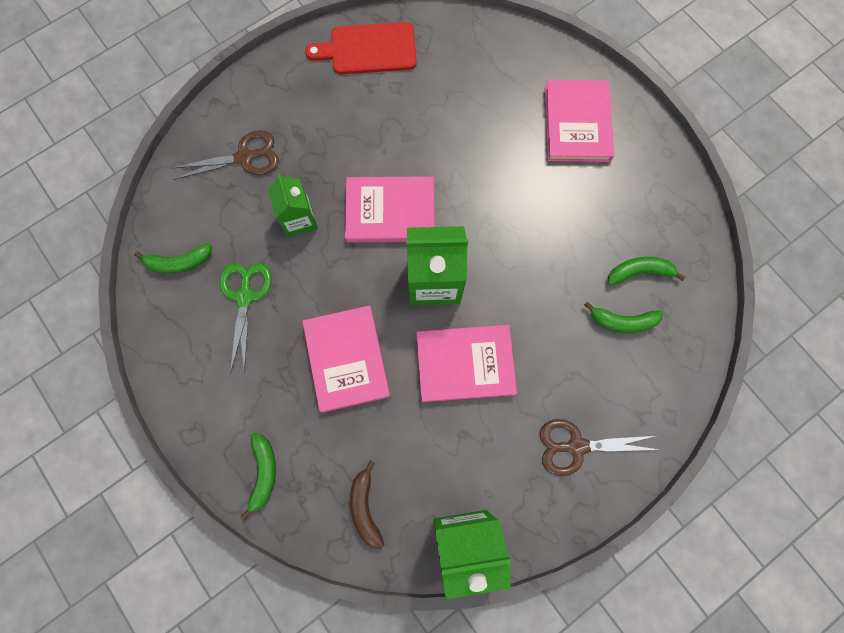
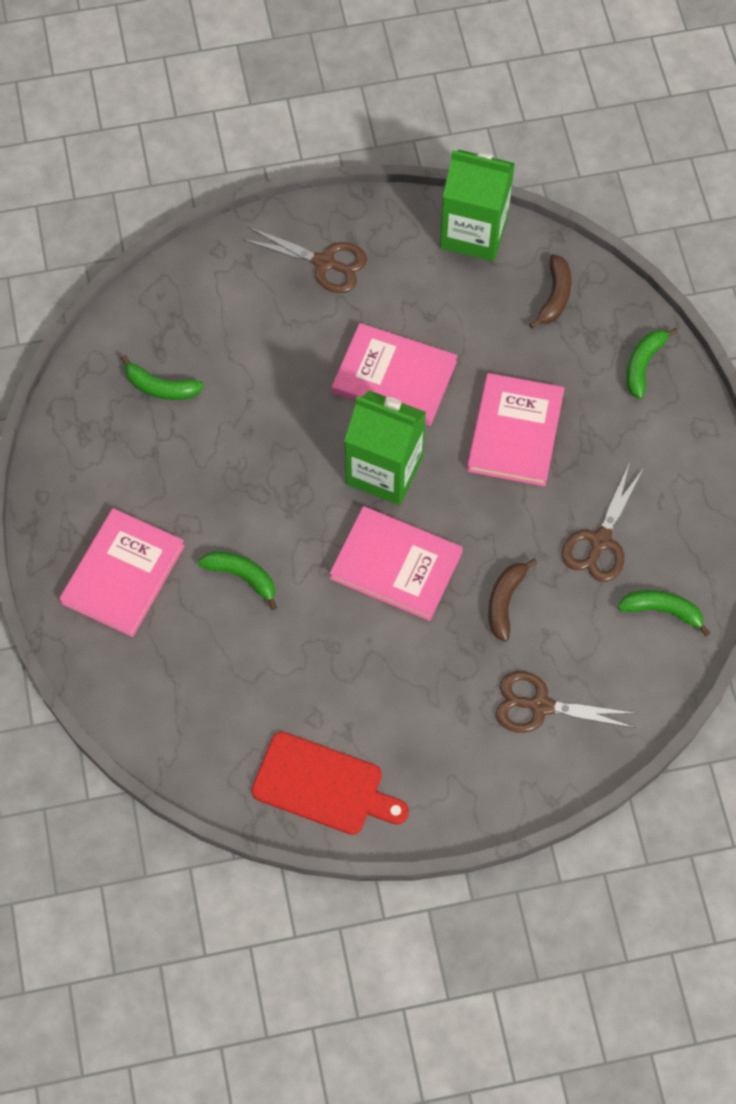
camera: 155 degrees left, 10 degrees down
green scissors [220,263,272,373] -> brown scissors [562,465,644,582]
green carton [268,174,318,237] -> brown banana [488,558,537,642]
green banana [584,301,663,333] -> green banana moved to [198,551,277,610]

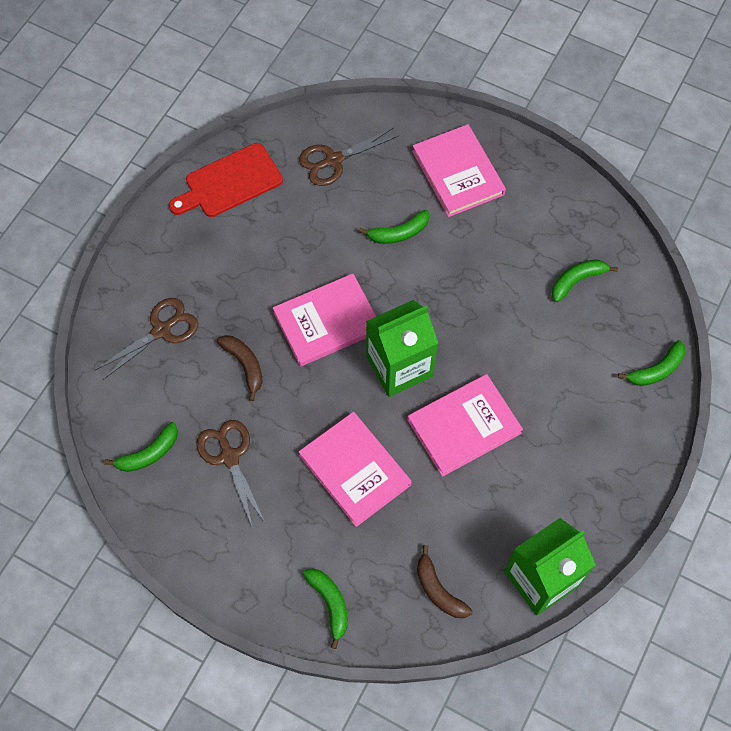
camera: 130 degrees right, 0 degrees up
brown scissors [243,227,367,293] -> brown scissors moved to [299,128,398,186]
none -> green banana [618,340,685,386]

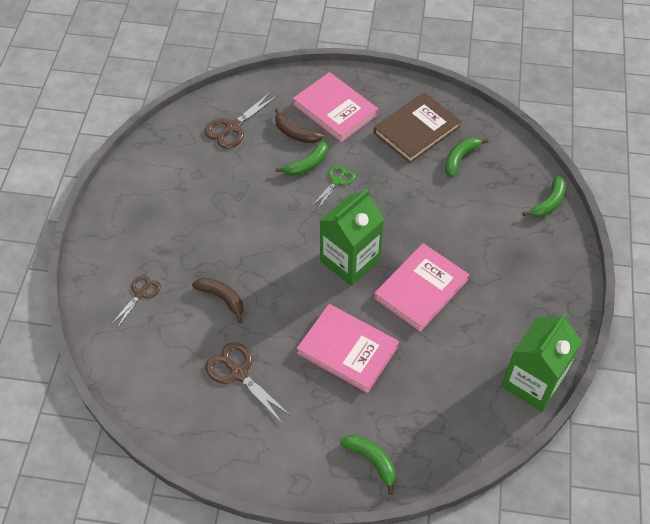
camera: 20 degrees left, 10 degrees down
brown scissors [95,298,198,380] -> brown scissors [111,275,161,328], size x0.65
green banana [104,422,178,472] -> none
red cutting board [169,143,283,217] -> none
pink book [273,273,376,367] -> none
brown banana [417,545,473,618] -> brown banana moved to [275,108,324,143]
none -> green scissors [312,165,355,210]
none -> brown book [374,92,461,163]

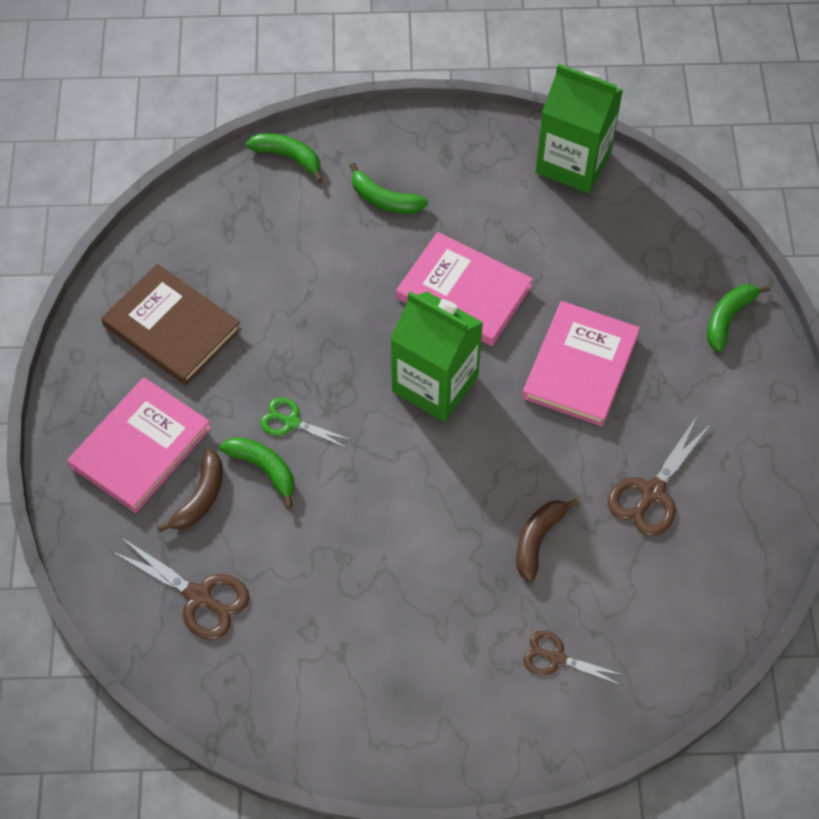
camera: 100 degrees left, 5 degrees up
green banana [445,138,488,177] -> green banana moved to [349,163,428,214]

